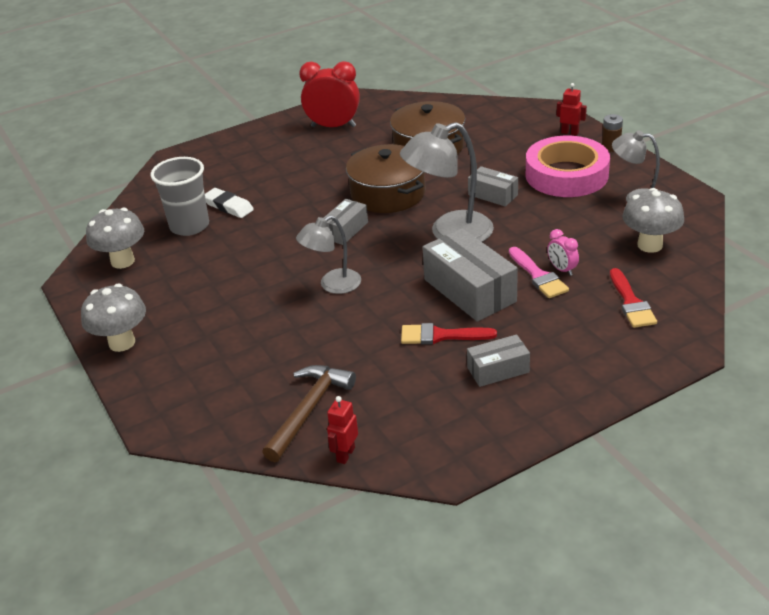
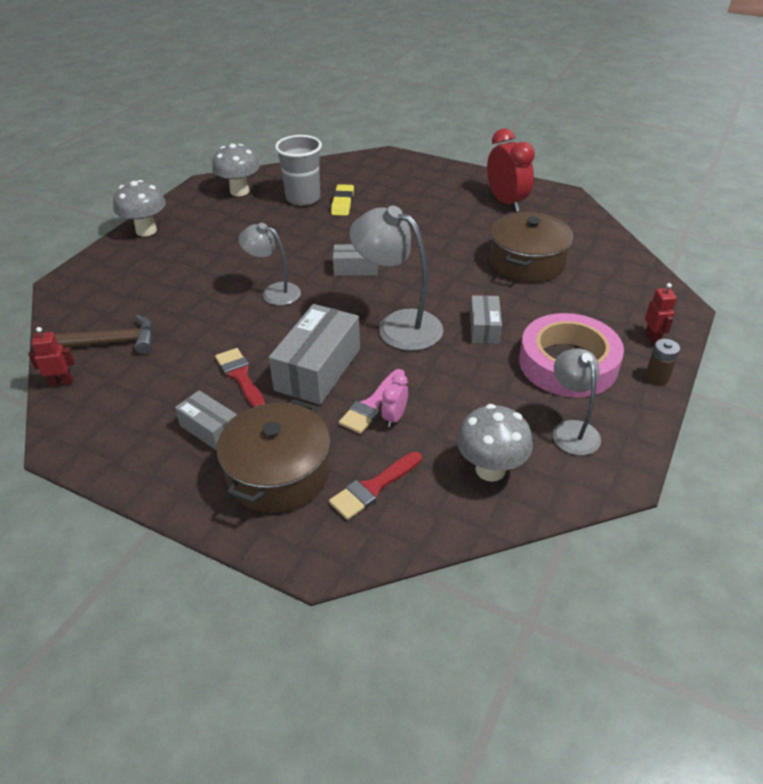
camera: 55 degrees right, 5 degrees up
white eraser [205,188,254,218] -> yellow eraser [331,184,354,216]
brown pot [346,144,425,213] -> brown pot moved to [217,399,330,513]

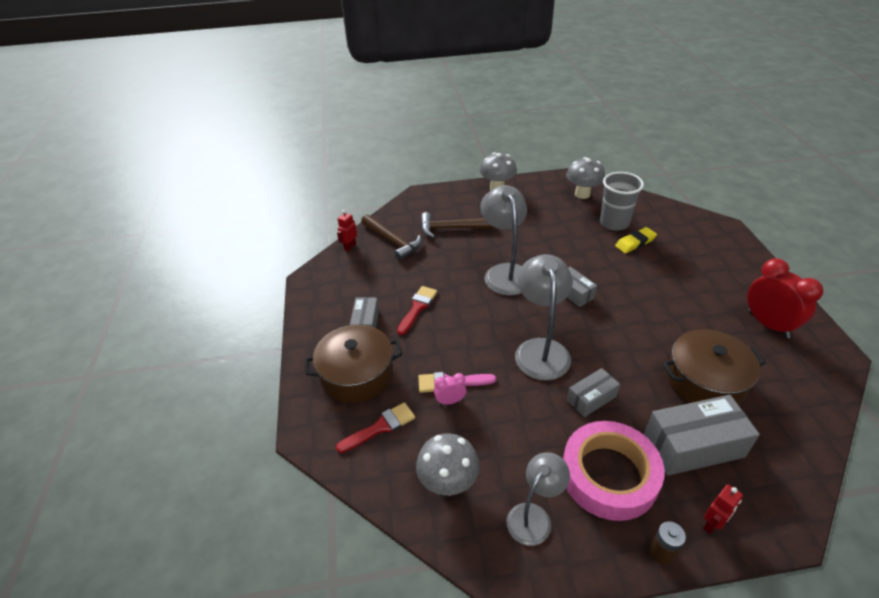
camera: 55 degrees right, 0 degrees up
red robot [29,327,75,386] -> red robot turned 105 degrees counterclockwise [337,210,357,251]
grey lamp [238,223,301,305] -> grey lamp [480,185,527,296], size x1.59
grey box [269,304,360,405] -> grey box moved to [644,395,760,476]
red brush [329,452,422,520] -> red brush turned 135 degrees clockwise [336,402,415,453]
red clock [487,128,535,212] -> red clock turned 60 degrees counterclockwise [747,258,824,338]
none -> brown hammer [421,212,495,238]

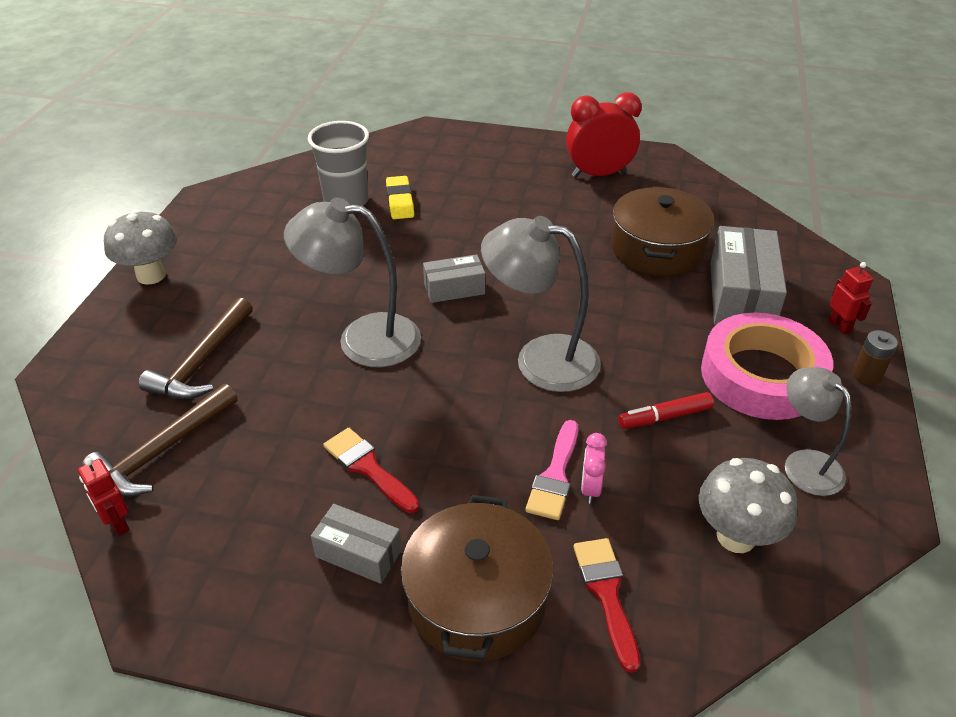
camera: 70 degrees left, 0 degrees up
brown hammer [361,215,422,261] -> brown hammer turned 150 degrees clockwise [82,384,238,496]
grey mushroom [566,157,605,199] -> none
grey box [567,368,620,417] -> none
none -> red marker [618,392,714,429]

